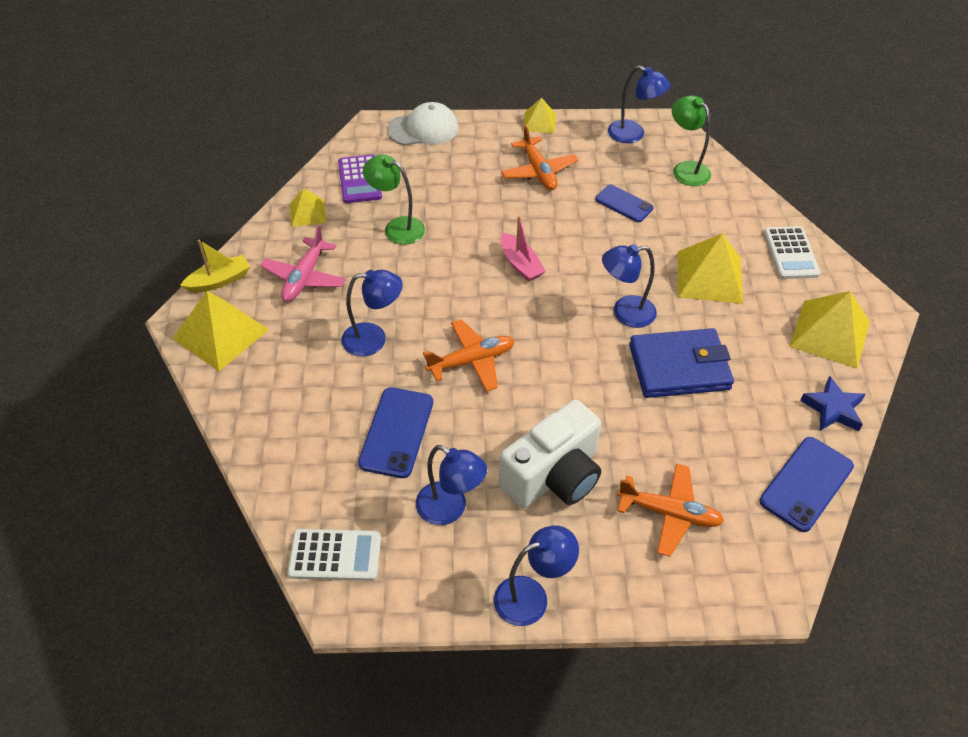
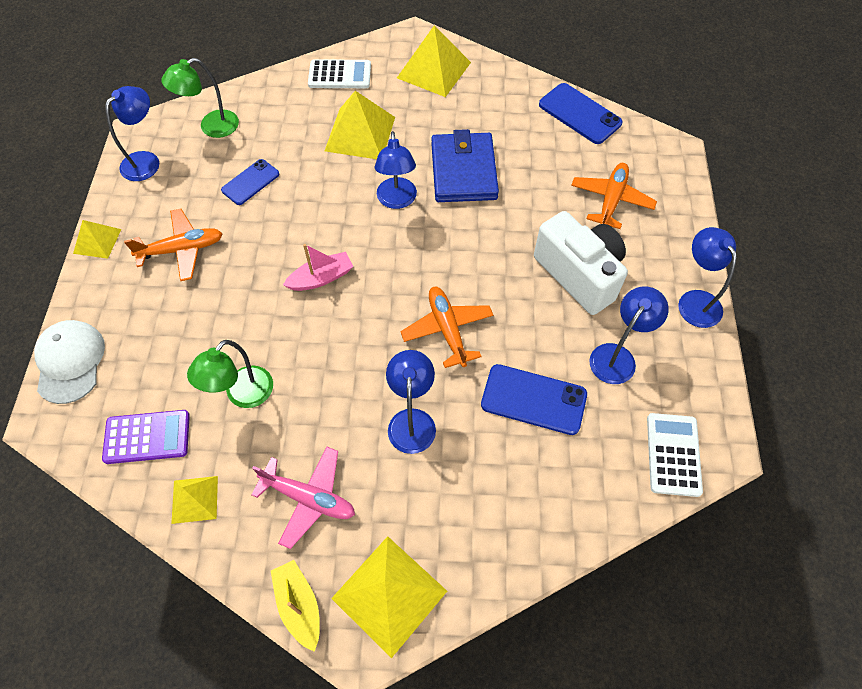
camera: 85 degrees left, 10 degrees up
blue star [800,376,866,431] -> none

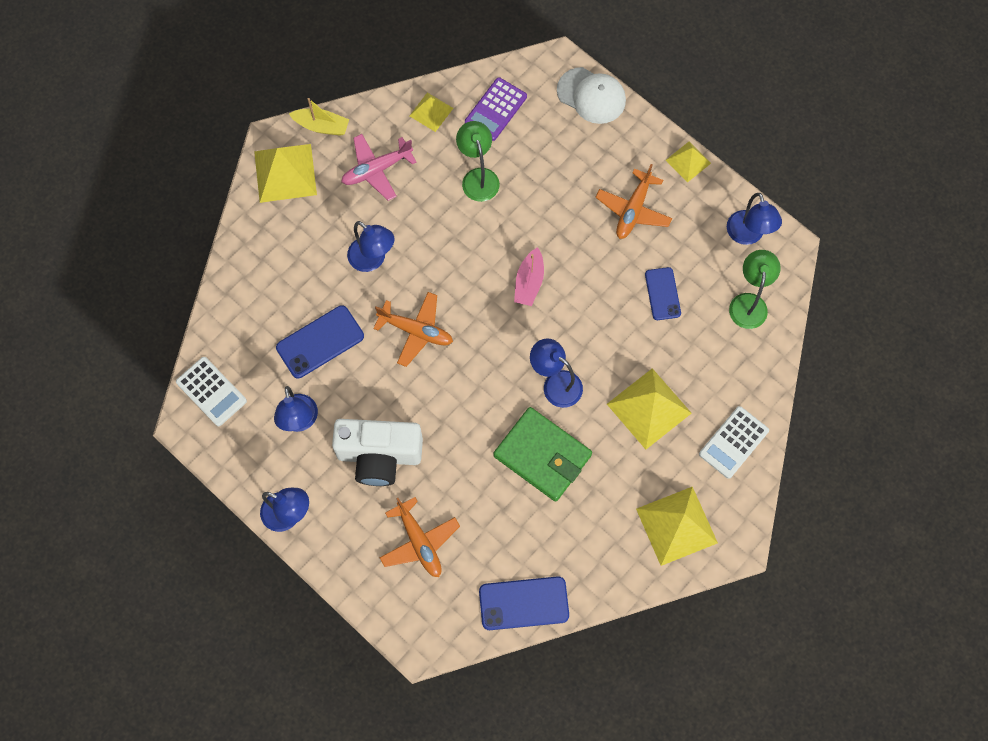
camera: 130 degrees right, 10 degrees up
blue wallet [431,129,499,202] -> green wallet [494,407,592,502]

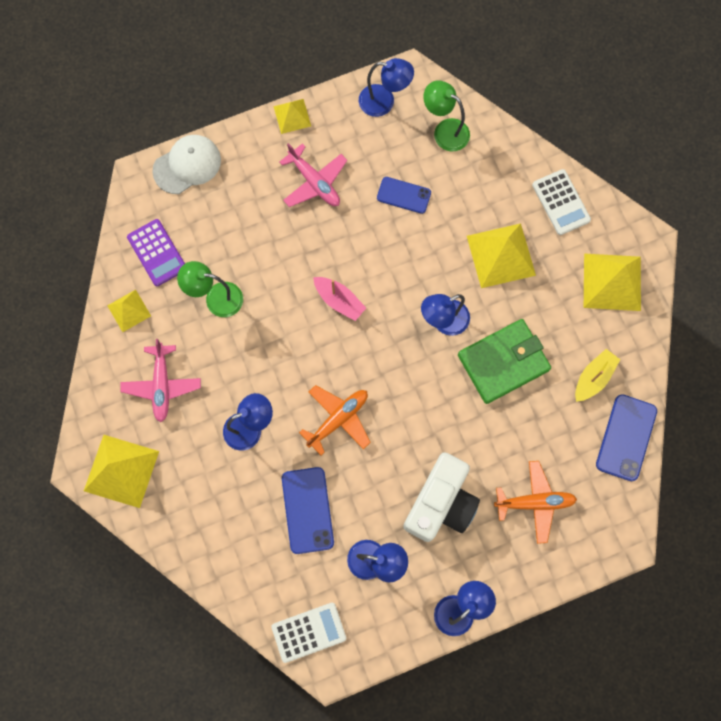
camera: 65 degrees left, 5 degrees up
yellow boat [289,98,349,136] -> yellow boat moved to [575,349,620,402]
orange plane [595,164,672,239] -> pink plane [279,143,347,207]

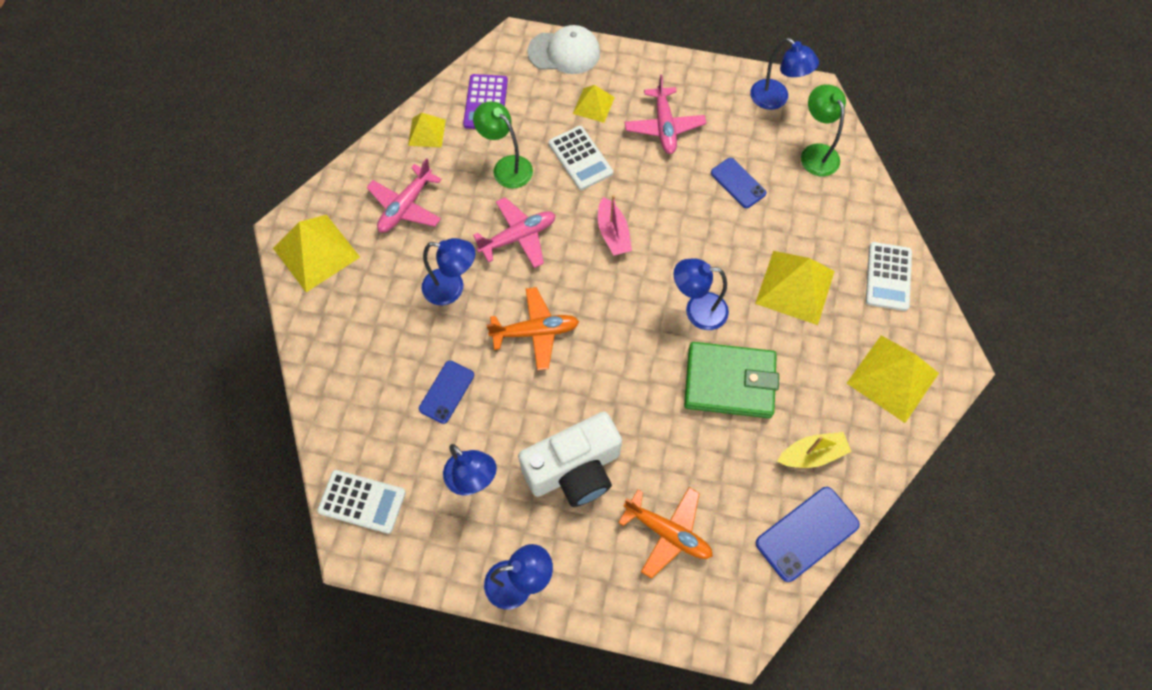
camera: 35 degrees right, 10 degrees down
yellow pyramid [273,99,311,134] -> yellow pyramid moved to [573,85,615,123]
blue phone [282,467,334,554] -> blue phone [419,361,474,424], size x0.66
none -> pink plane [473,197,556,268]
none -> white calculator [549,126,613,190]

